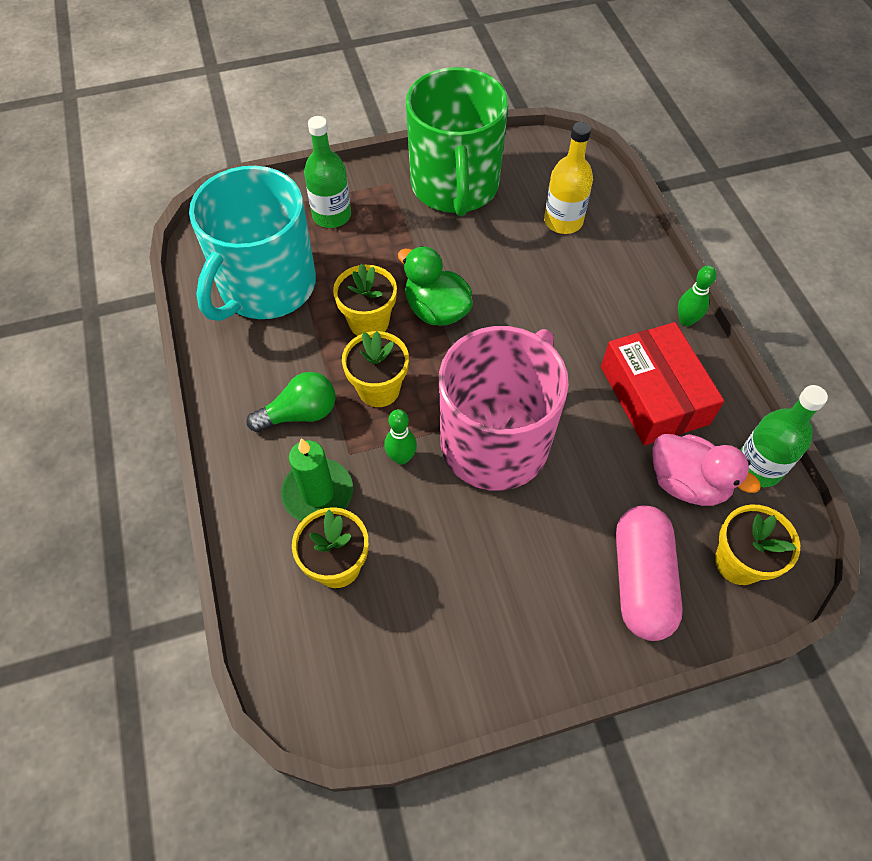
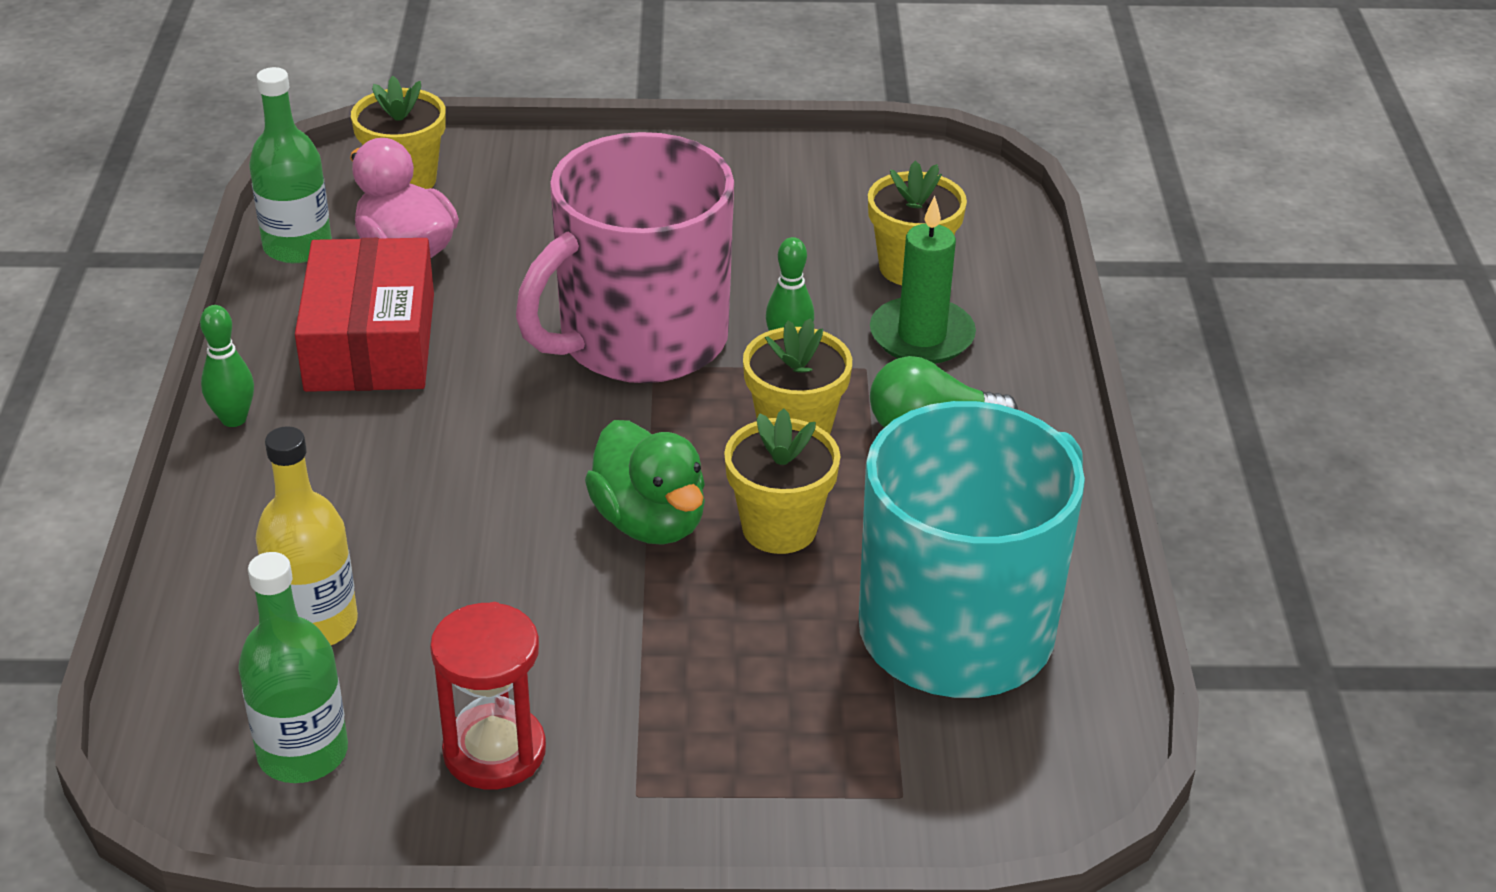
camera: 165 degrees left, 20 degrees down
green bottle [304,116,351,228] -> green bottle moved to [238,552,348,783]
green mug [406,67,508,216] -> red hourglass [430,602,546,789]
pink capsule [616,505,683,641] -> none

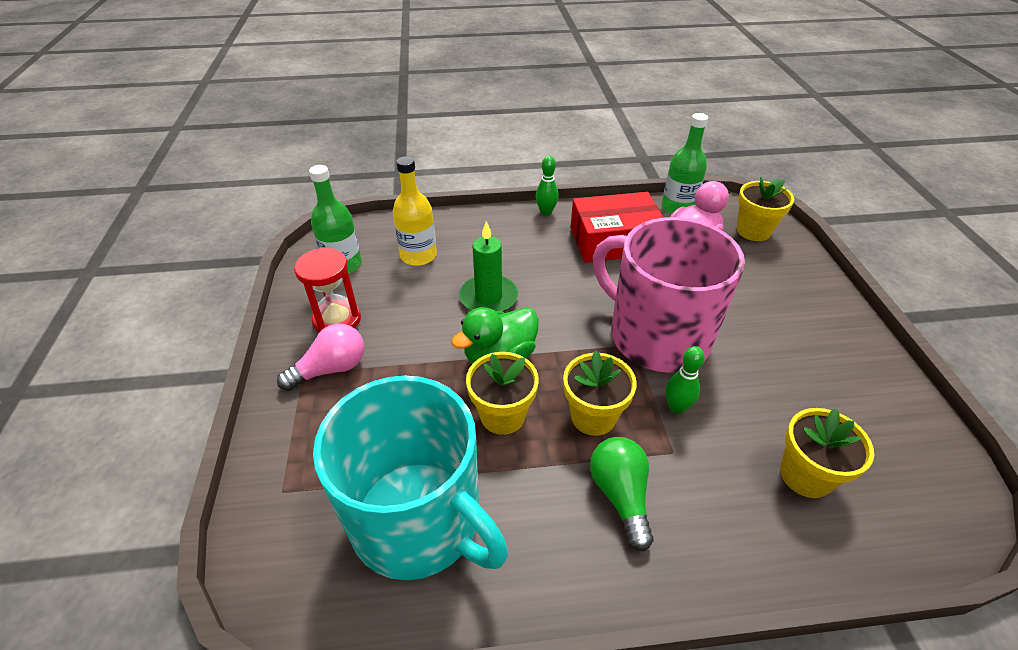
camera: 85 degrees right, 5 degrees up
green candle [870,196,976,364] -> green candle moved to [459,221,518,312]
none -> pink light bulb [277,324,364,391]

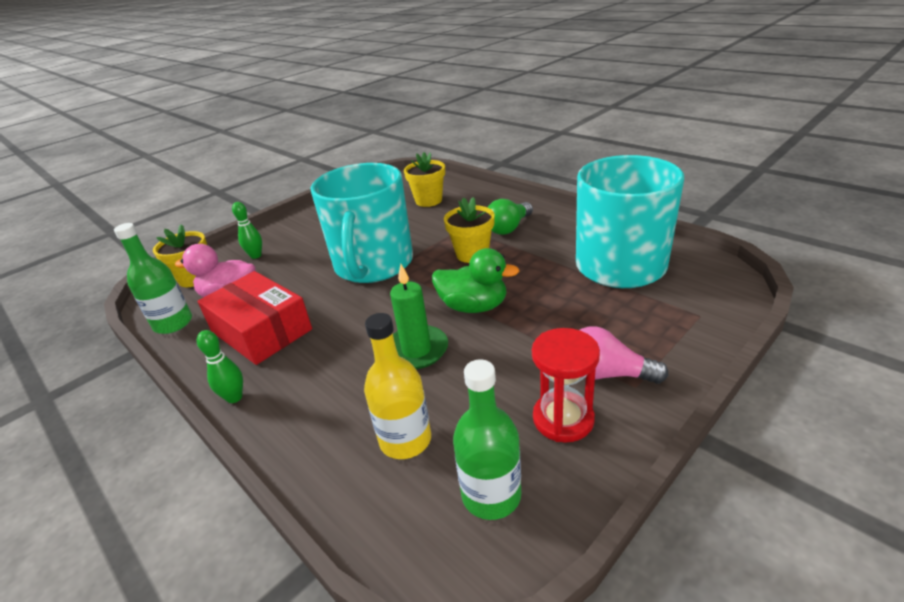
camera: 125 degrees left, 10 degrees down
yellow flower pot [466,352,539,435] -> none
pink mug [593,217,745,373] -> turquoise mug [311,163,413,283]
green bowling pin [666,346,705,414] -> green bowling pin moved to [232,202,262,259]

